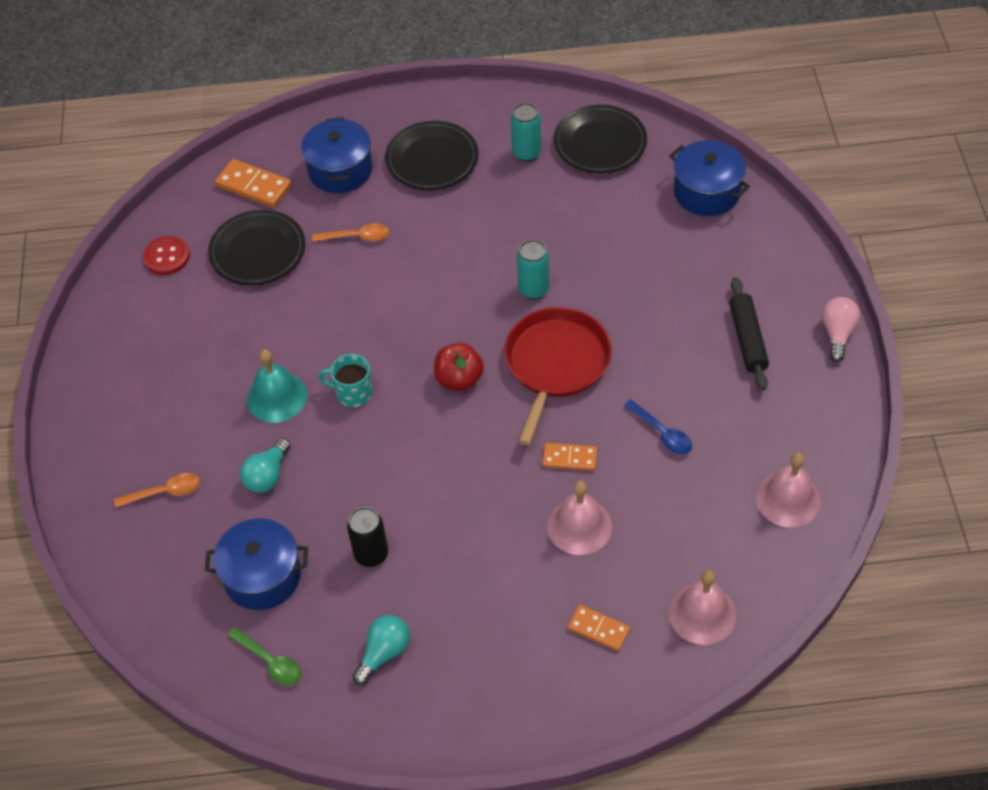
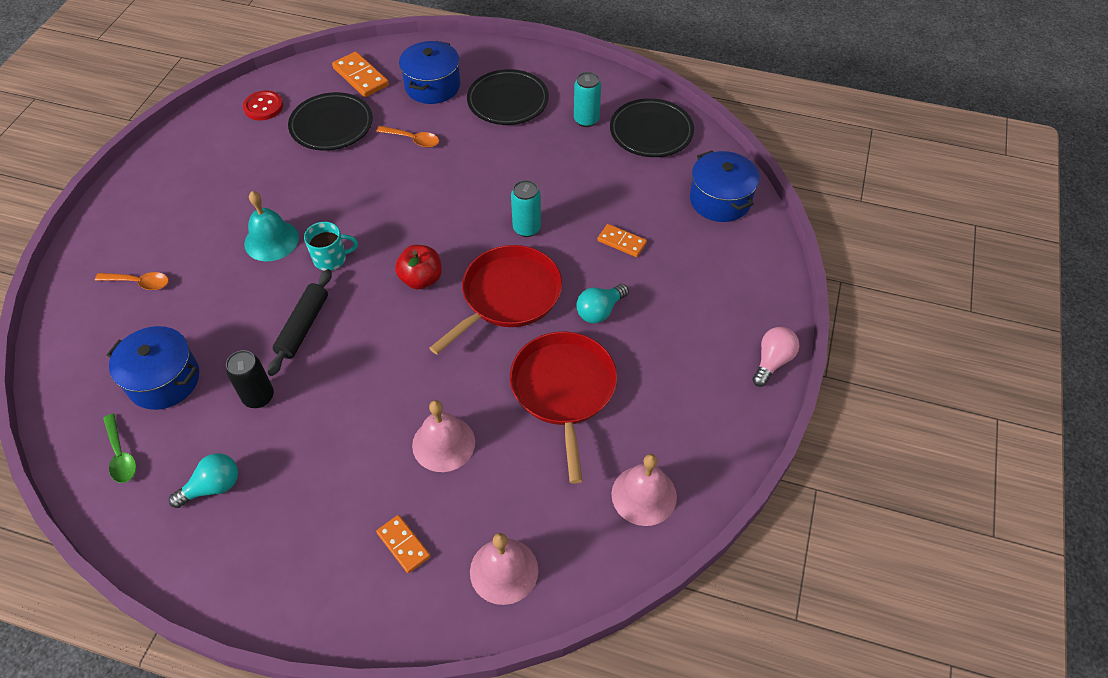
camera: 20 degrees right, 0 degrees up
turquoise light bulb [240,438,291,493] -> turquoise light bulb moved to [576,284,629,323]
turquoise mug [318,354,373,407] -> turquoise mug turned 135 degrees clockwise [304,222,358,271]
orange domino [542,443,597,471] -> orange domino moved to [597,224,647,257]
blue spoon [624,400,692,455] -> red pan [510,332,617,484]
black rolling pin [729,277,769,391] -> black rolling pin moved to [268,269,332,376]

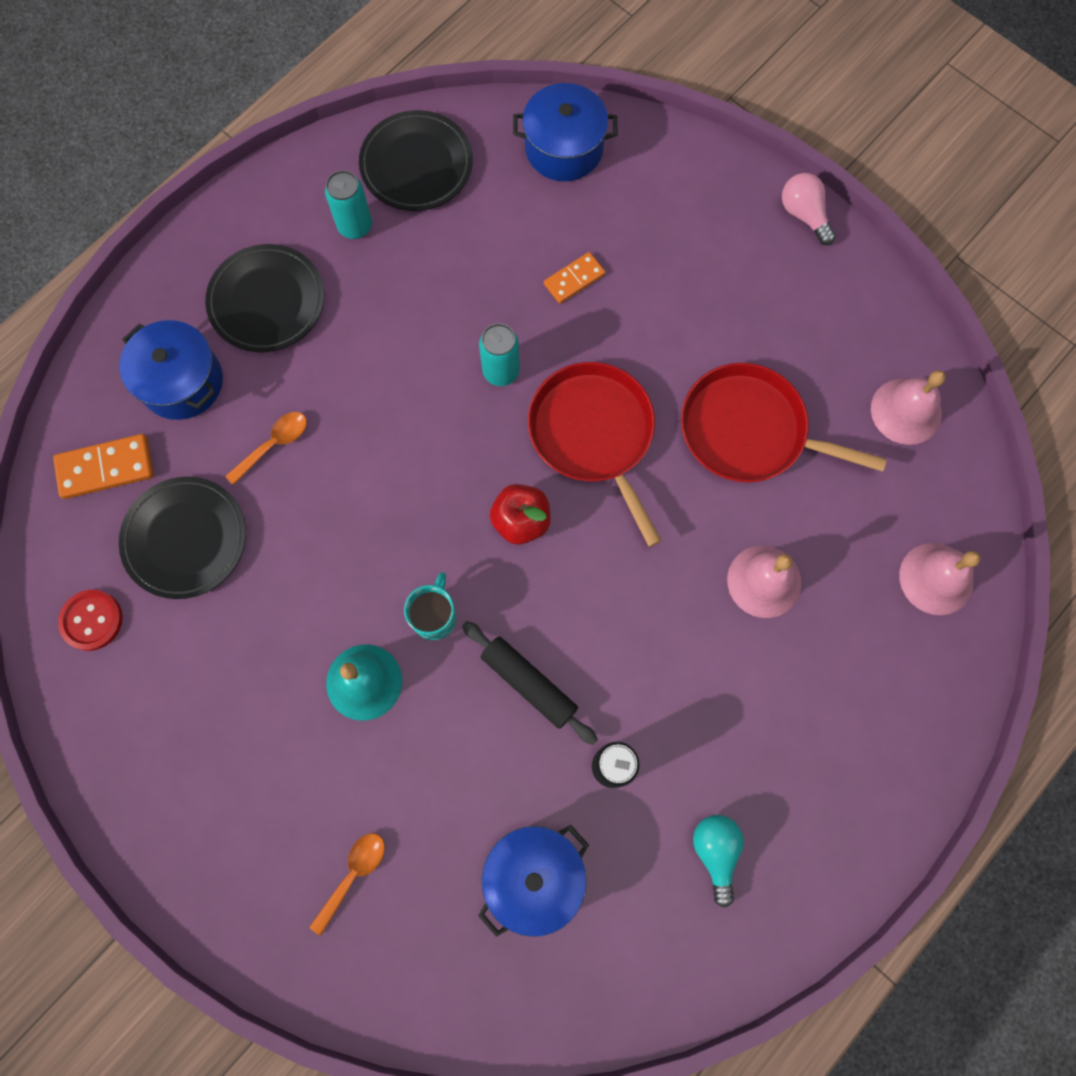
camera: 65 degrees left, 20 degrees up
green spoon [103,414,136,483] -> none
orange domino [376,515,430,573] -> none
turquoise light bulb [576,284,629,323] -> none

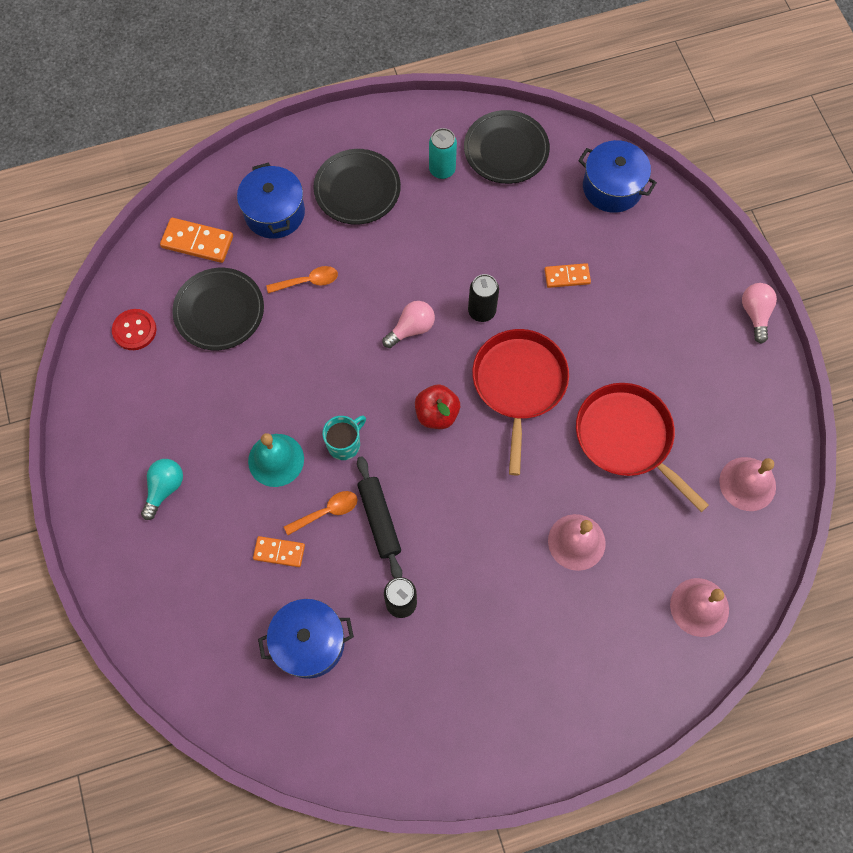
camera: 30 degrees right, 5 degrees down
orange spoon [309,833,385,936] -> orange spoon moved to [284,491,358,535]
turquoise can [479,323,520,386] -> black can [468,274,499,322]
turquoise light bulb [693,815,744,907] -> turquoise light bulb moved to [141,459,183,520]
none -> orange domino [253,536,305,567]
none -> pink light bulb [383,301,435,348]

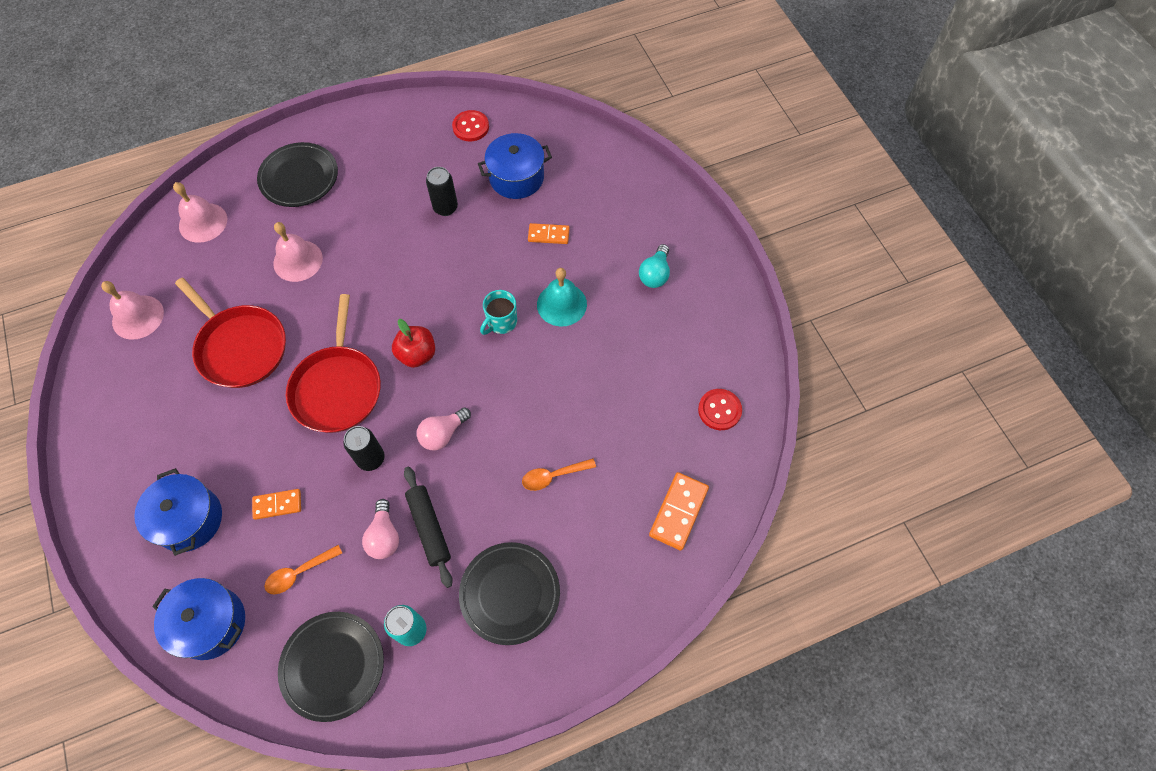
camera: 175 degrees right, 5 degrees down
orange domino [160,218,233,263] -> orange domino turned 75 degrees counterclockwise [649,472,709,550]
black plate [172,268,264,350] -> black plate moved to [257,142,338,207]
blue pot [237,163,305,239] -> blue pot moved to [134,468,222,556]
orange spoon [284,491,358,535] -> orange spoon moved to [264,545,342,594]
black rolling pin [357,456,402,578] -> black rolling pin moved to [404,467,453,588]
pink light bulb [742,283,777,344] -> pink light bulb moved to [362,499,399,559]
none -> red button [452,110,489,142]

